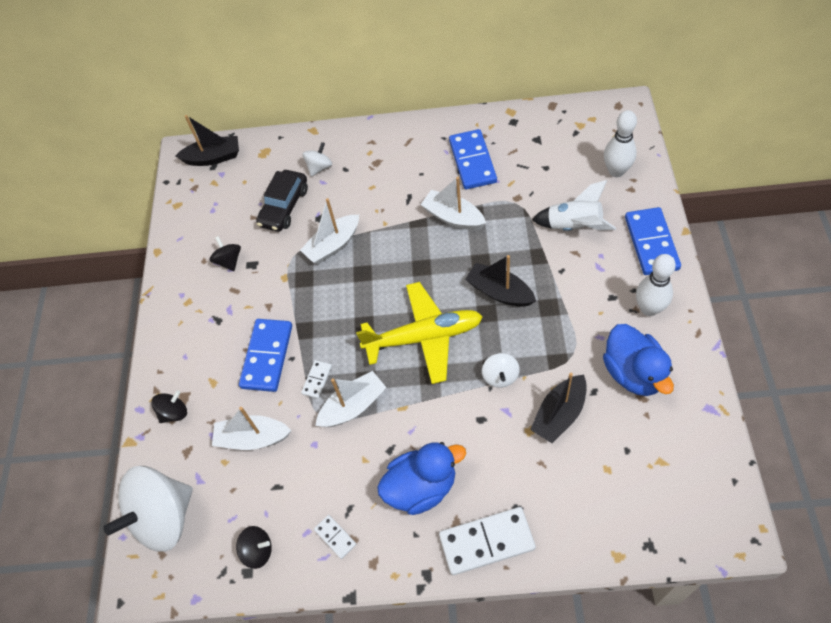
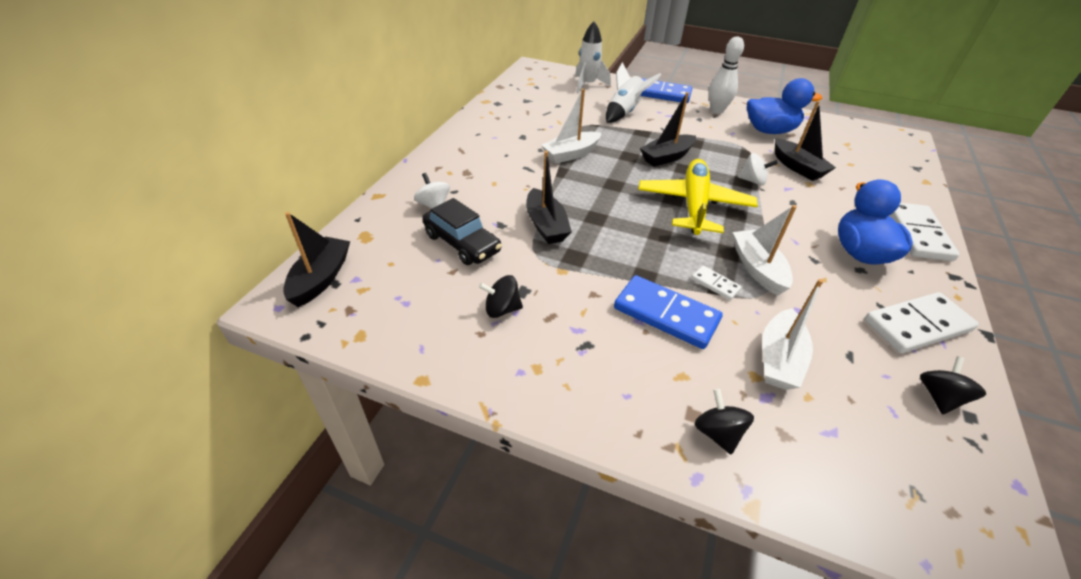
camera: 75 degrees left, 15 degrees down
white spinning top [103,466,193,551] -> none
white boat [300,198,359,264] -> black boat [526,151,572,244]
white domino [314,515,357,559] -> white domino [864,292,979,354], size x2.04
blue domino [449,129,497,189] -> none
white bowling pin [604,110,637,177] -> white rocket [575,21,611,94]

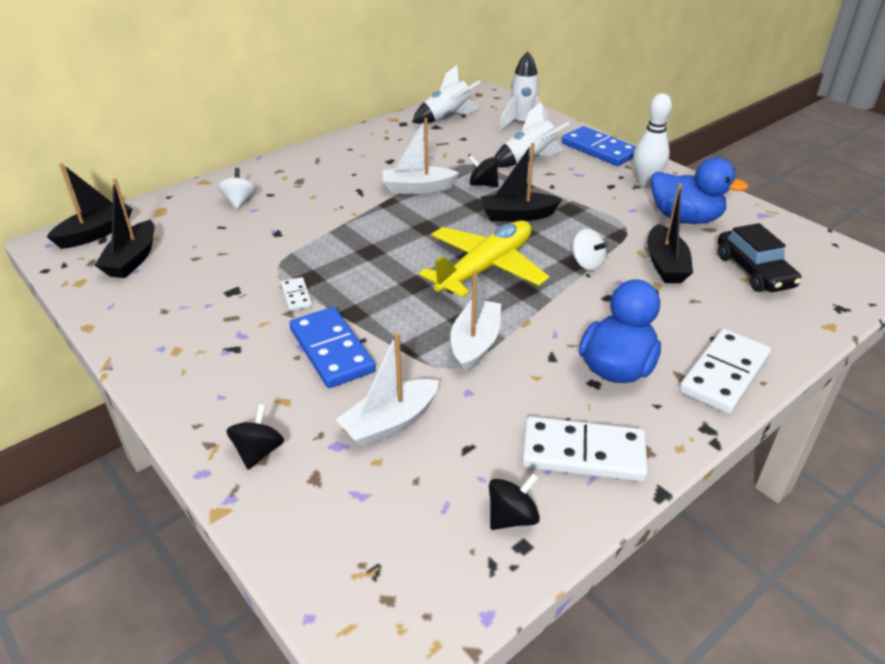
camera: 30 degrees right, 5 degrees down
black car [423,198,502,265] -> black car moved to [717,223,802,292]
black spinning top [479,275,523,318] -> black spinning top moved to [468,155,499,187]
black boat [526,151,572,244] -> black boat moved to [94,178,154,278]
white domino [691,266,742,300] -> white domino moved to [281,277,312,311]
none -> white rocket [412,65,481,124]

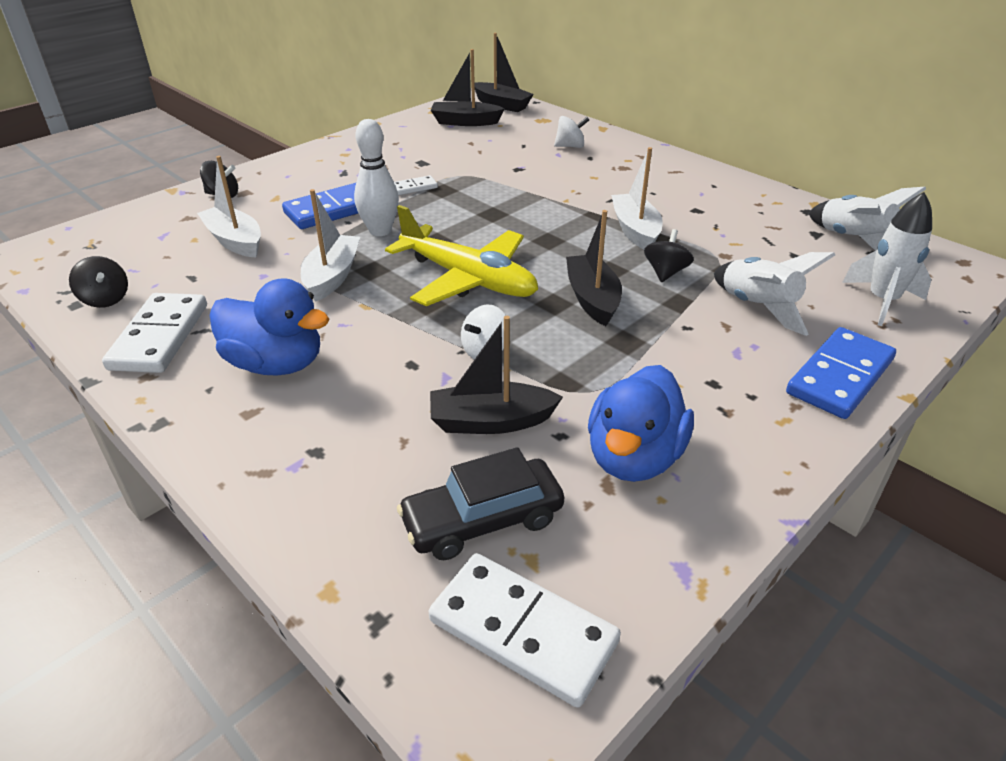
camera: 85 degrees right, 0 degrees up
white boat [450,270,501,373] -> white boat turned 90 degrees counterclockwise [301,189,360,302]
white bowling pin [633,93,672,186] -> white bowling pin moved to [354,119,399,236]
white domino [679,329,771,414] -> white domino moved to [429,553,621,708]

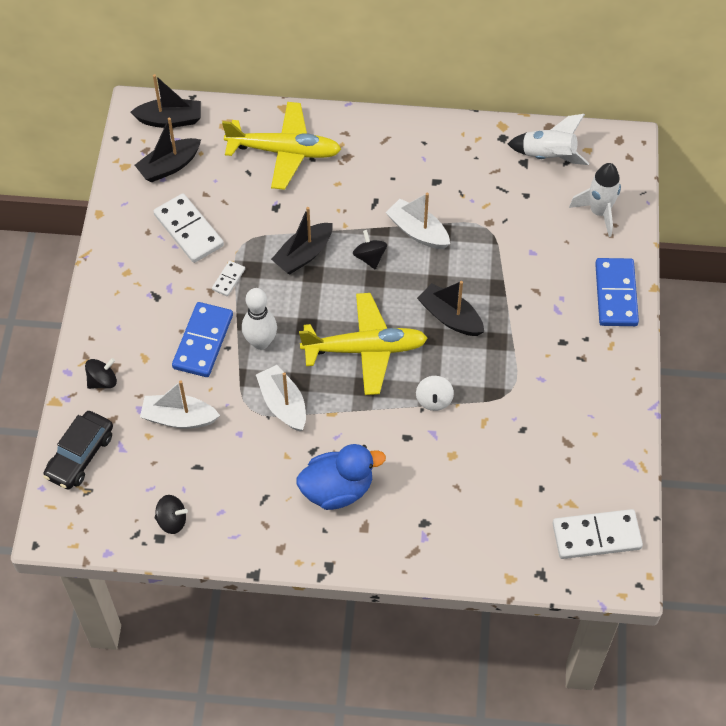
camera: 40 degrees left, 20 degrees up
white domino [102,293,207,373] -> white domino moved to [153,193,224,263]
black car [397,447,564,560] -> black car moved to [43,411,113,490]
black boat [430,316,563,434] -> black boat moved to [271,207,332,274]
white spinning top [554,116,589,148] -> yellow plane [222,102,341,190]
blue duck [588,365,694,482] -> none
black spinning top [644,229,694,282] -> black spinning top moved to [353,230,387,269]
white rocket [714,252,835,336] -> none

